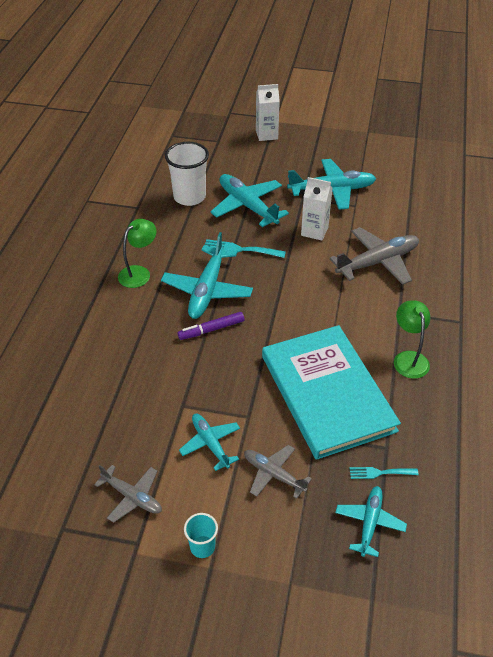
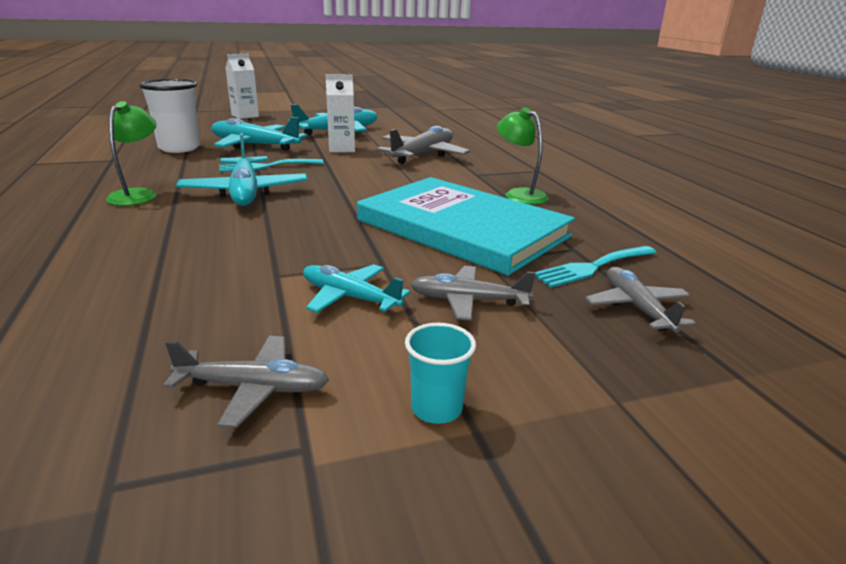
camera: 30 degrees left, 20 degrees down
purple marker [178,312,244,340] -> none
turquoise plane [335,486,407,557] -> grey plane [585,267,696,333]
turquoise fork [350,467,419,479] -> turquoise fork [535,246,657,288], size x1.57

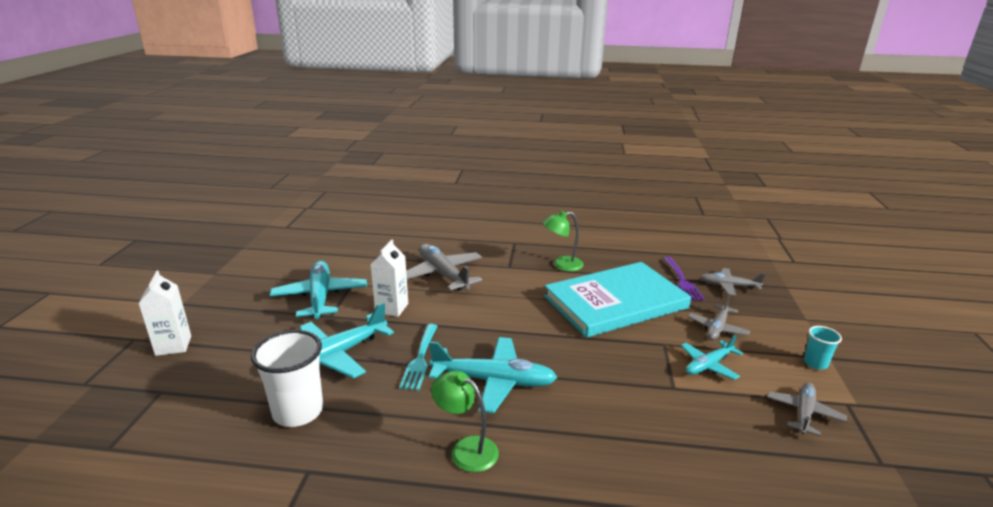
camera: 65 degrees left, 0 degrees up
turquoise fork [535,246,657,288] -> purple fork [663,257,705,301]

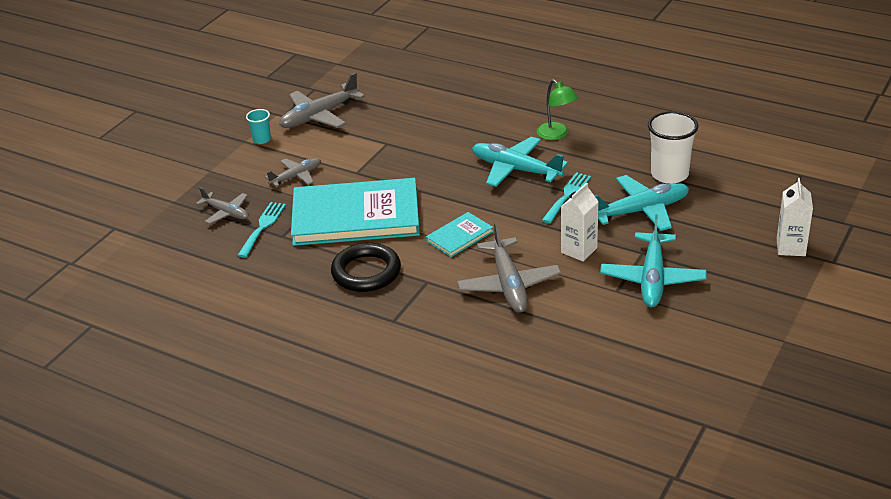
camera: 155 degrees left, 10 degrees up
green lamp [543,211,584,272] -> black ring [331,243,401,292]
purple fork [663,257,705,301] -> turquoise fork [237,202,286,258]
turquoise plane [681,335,743,380] -> none
grey plane [767,382,847,436] -> grey plane [279,72,365,128], size x1.68
none -> turquoise book [426,212,493,257]

